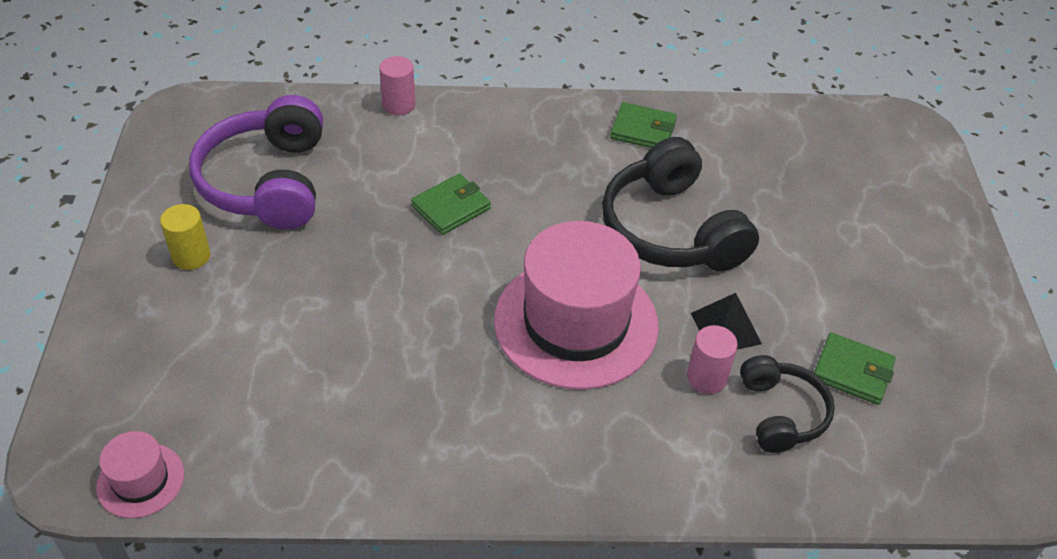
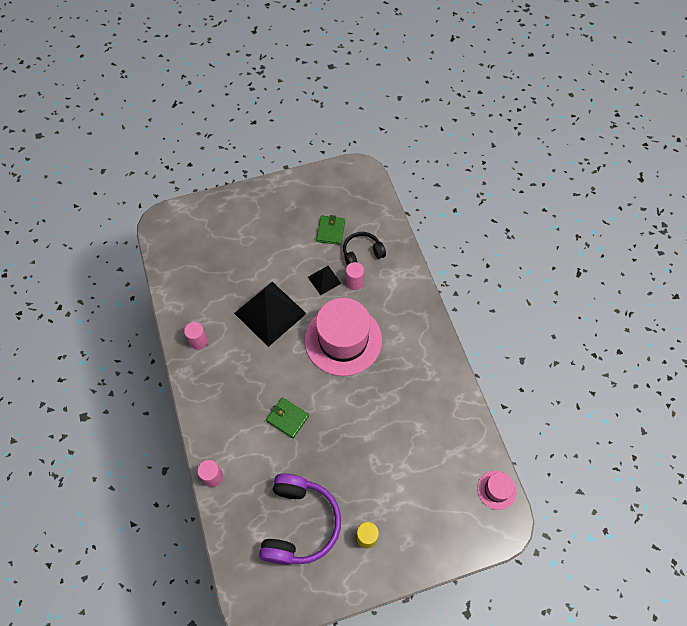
camera: 105 degrees left, 15 degrees up
purple headphones [189,95,323,230] -> purple headphones turned 60 degrees counterclockwise [259,474,341,565]
black headphones [602,137,759,271] -> black pyramid [234,282,307,347]
green wallet [610,102,677,148] -> pink cylinder [184,322,208,350]

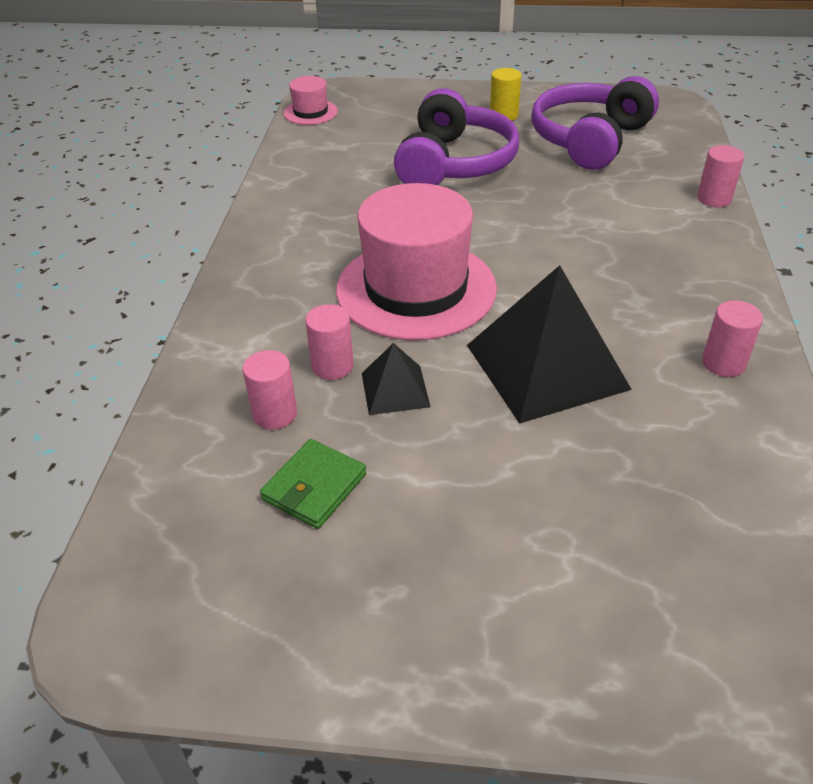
camera: 155 degrees left, 20 degrees down
green wallet [266,398,309,439] -> none
black headphones [343,232,386,266] -> pink cylinder [243,350,297,430]
none -> purple headphones [394,88,519,185]

